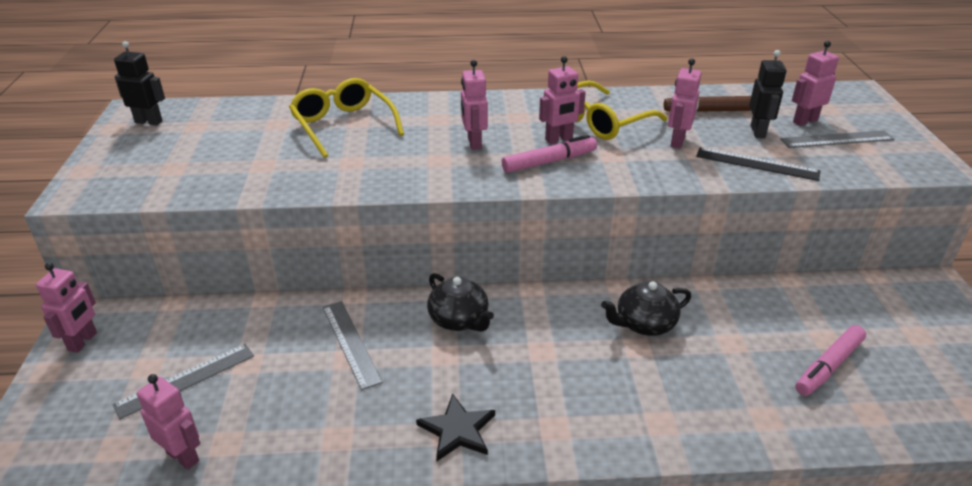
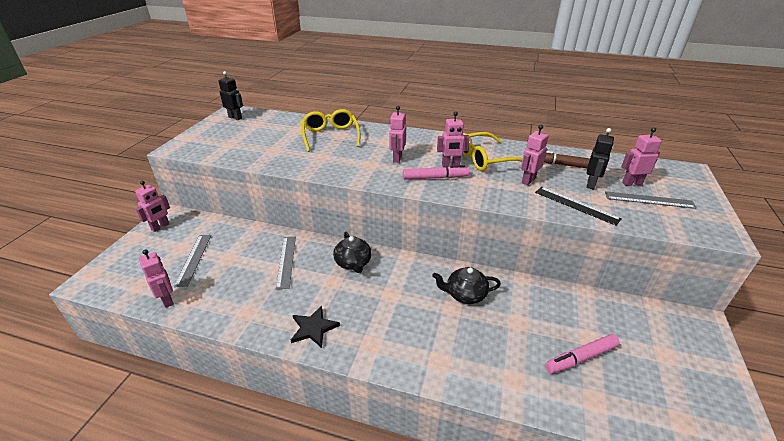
camera: 20 degrees right, 0 degrees up
grey ruler [112,344,254,419] -> grey ruler turned 75 degrees counterclockwise [174,235,211,287]

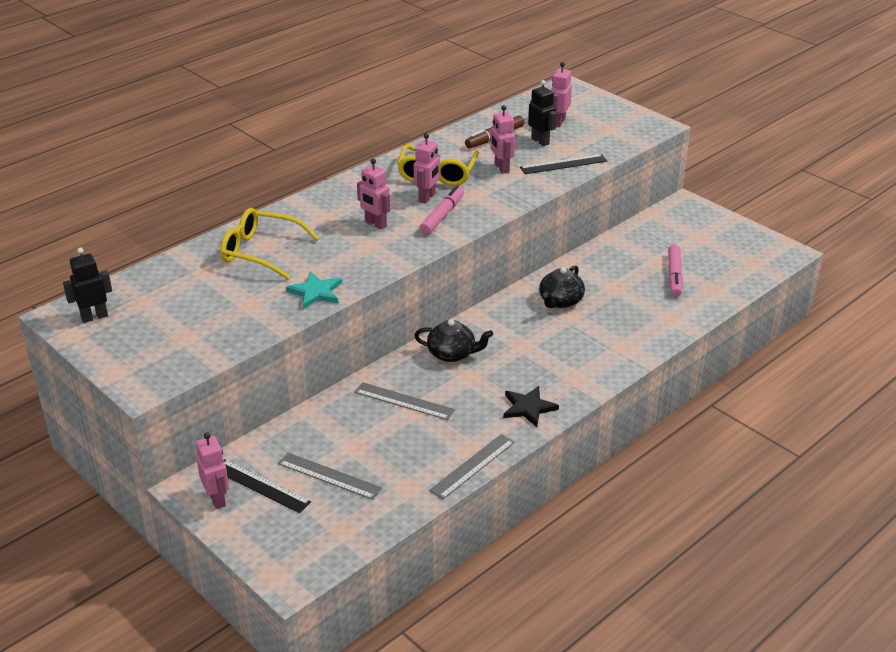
camera: 60 degrees left, 0 degrees up
pink robot [139,249,174,308] -> none
grey ruler [605,191,697,209] -> grey ruler moved to [429,434,515,499]
none -> black ruler [223,459,311,513]
none -> turquoise star [286,272,342,309]

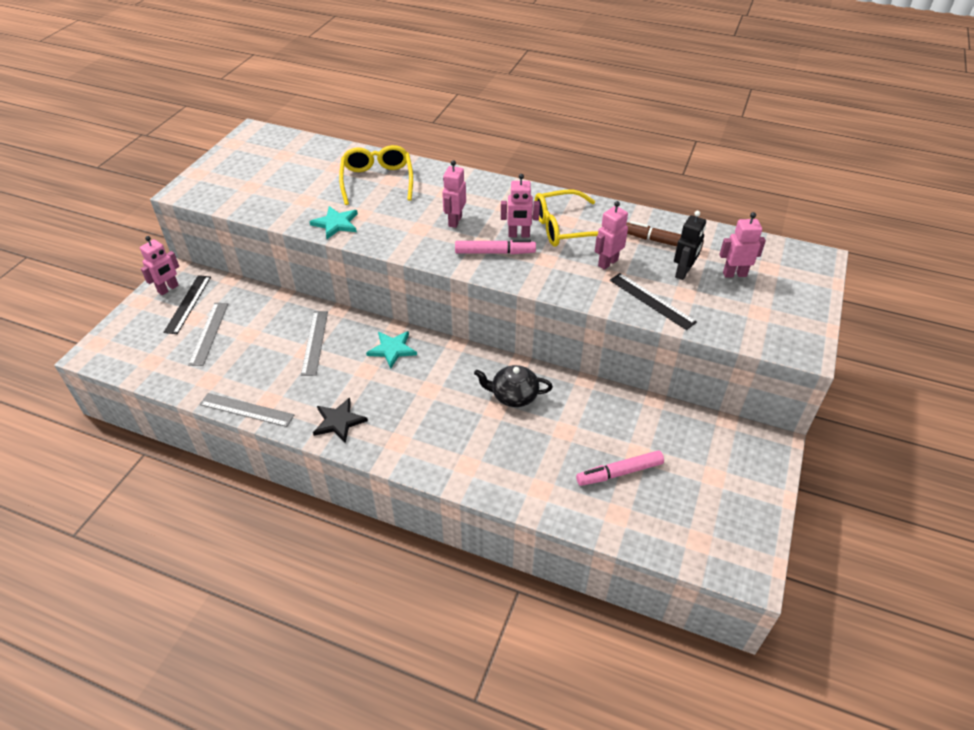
camera: 65 degrees right, 10 degrees up
black robot [63,248,112,323] -> none
black teapot [414,319,493,362] -> turquoise star [366,331,417,369]

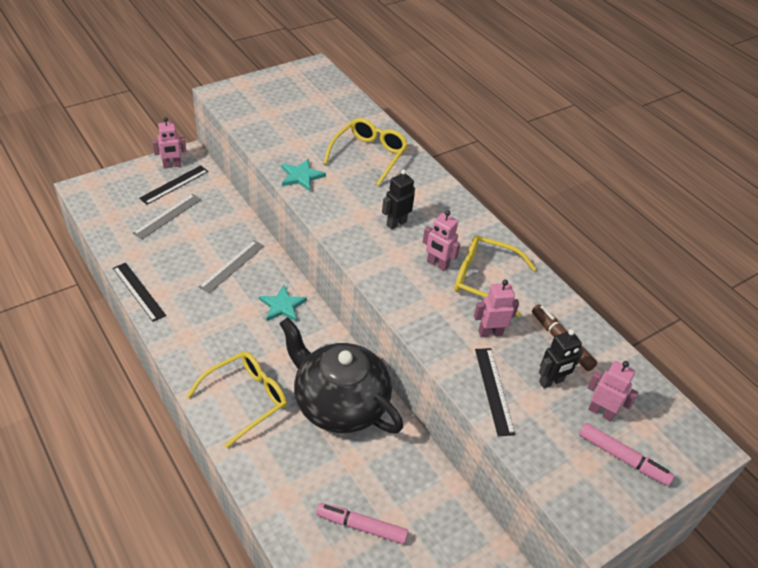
camera: 30 degrees right, 0 degrees up
grey ruler [200,393,294,427] -> black ruler [113,263,166,322]
black star [313,397,368,443] -> none
pink robot [442,160,466,228] -> black robot [382,169,415,230]
pink marker [455,239,536,254] -> pink marker moved to [579,423,674,486]
black teapot [474,365,553,407] -> black teapot [279,317,403,433], size x2.04
none -> yellow glasses [186,351,287,448]

